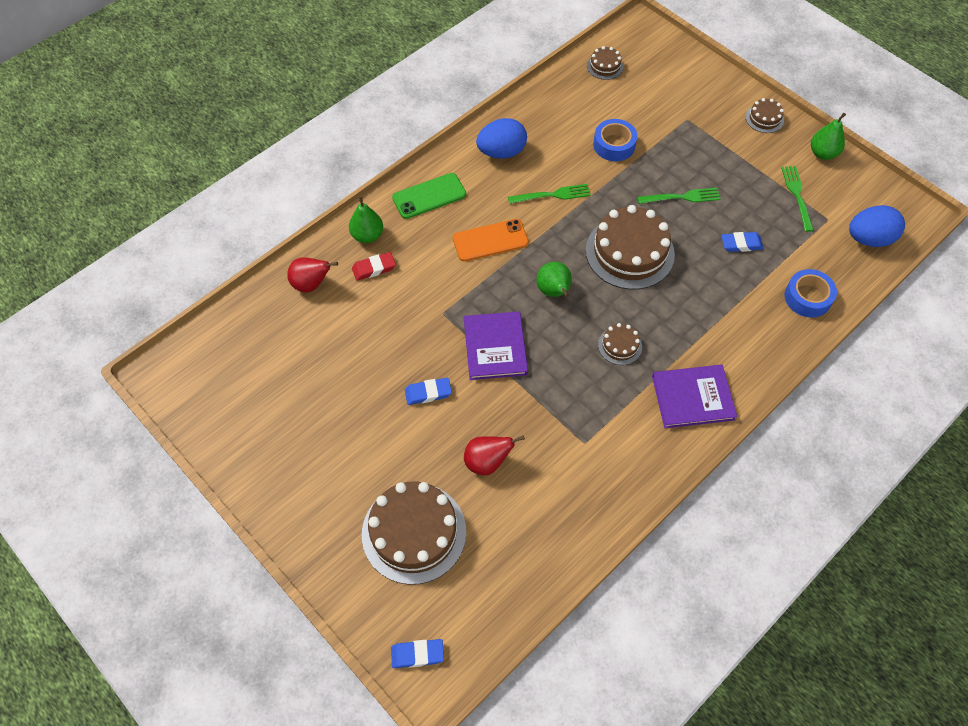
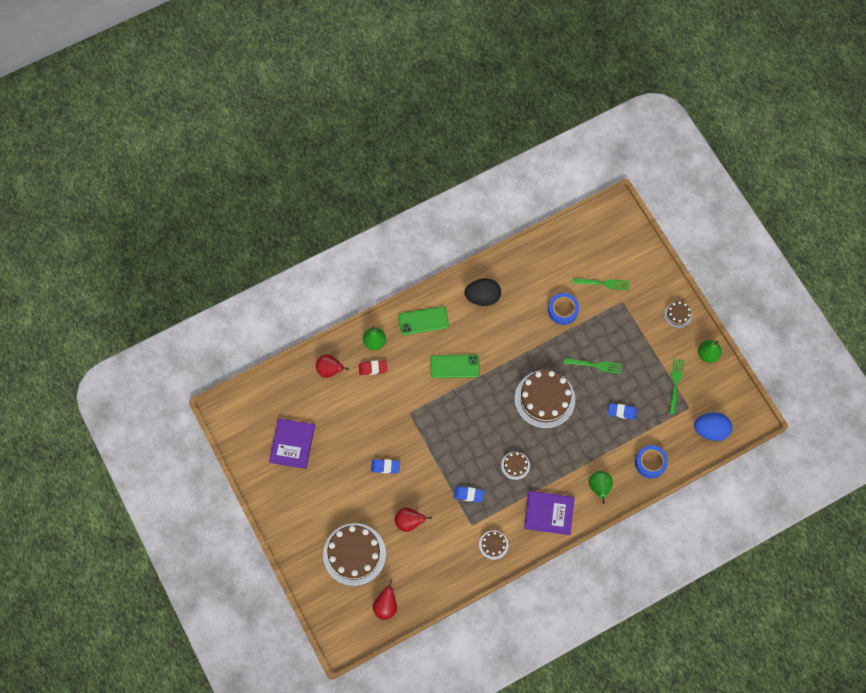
camera: 15 degrees right, 10 degrees up
blue eraser [391,639,444,668] -> blue eraser moved to [454,486,484,502]
orange phone [453,219,529,261] -> green phone [430,354,480,378]
purple book [464,311,528,380] -> purple book moved to [269,418,315,469]
blue egg [476,118,527,159] -> black egg [464,278,501,306]
green fork [508,184,591,204] -> green fork moved to [572,278,629,290]
green pear [537,262,572,297] -> green pear moved to [589,471,613,504]
brown cake [587,46,624,80] -> brown cake moved to [479,531,508,560]
none -> red pear [372,579,397,620]

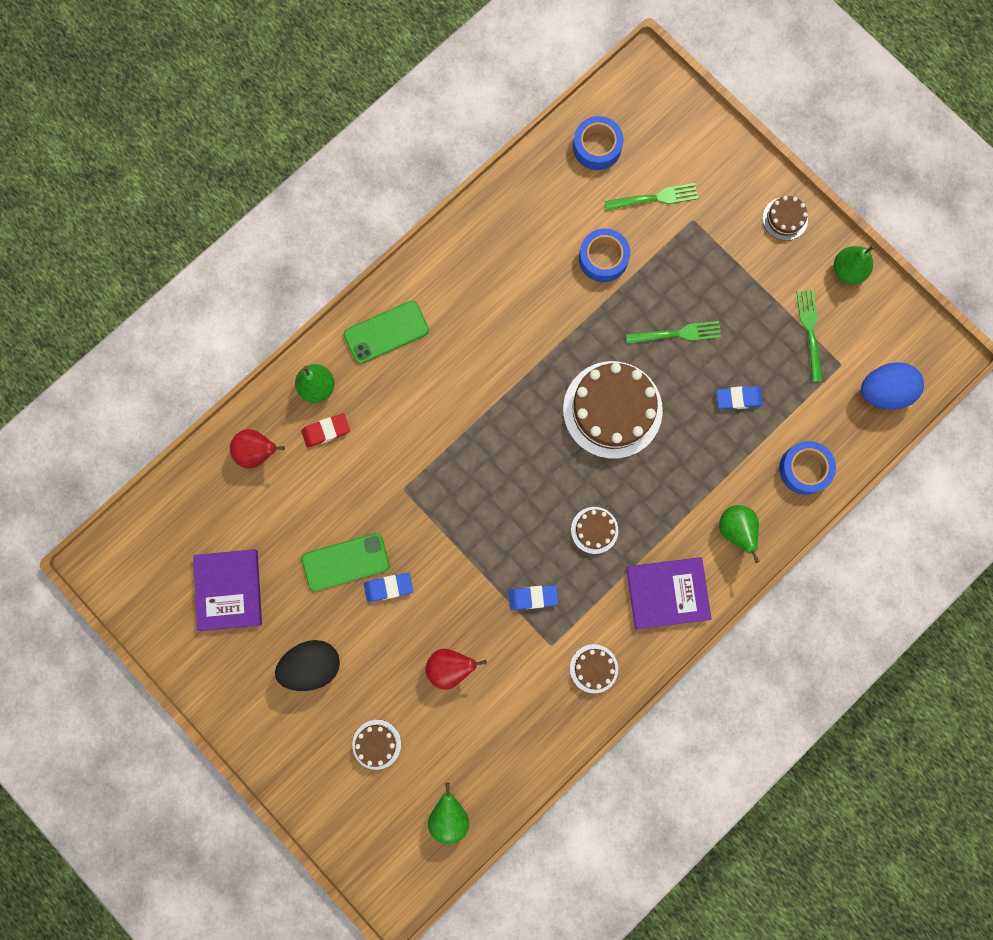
camera: 15 degrees left, 10 degrees up
brown cake [323,523,386,586] -> brown cake [352,720,401,770], size x0.47
red pear [372,579,397,620] -> green pear [428,782,469,845]
green phone [430,354,480,378] -> green phone moved to [302,533,390,591]
black egg [464,278,501,306] -> black egg moved to [275,640,340,691]
none -> blue tape [573,116,623,170]

